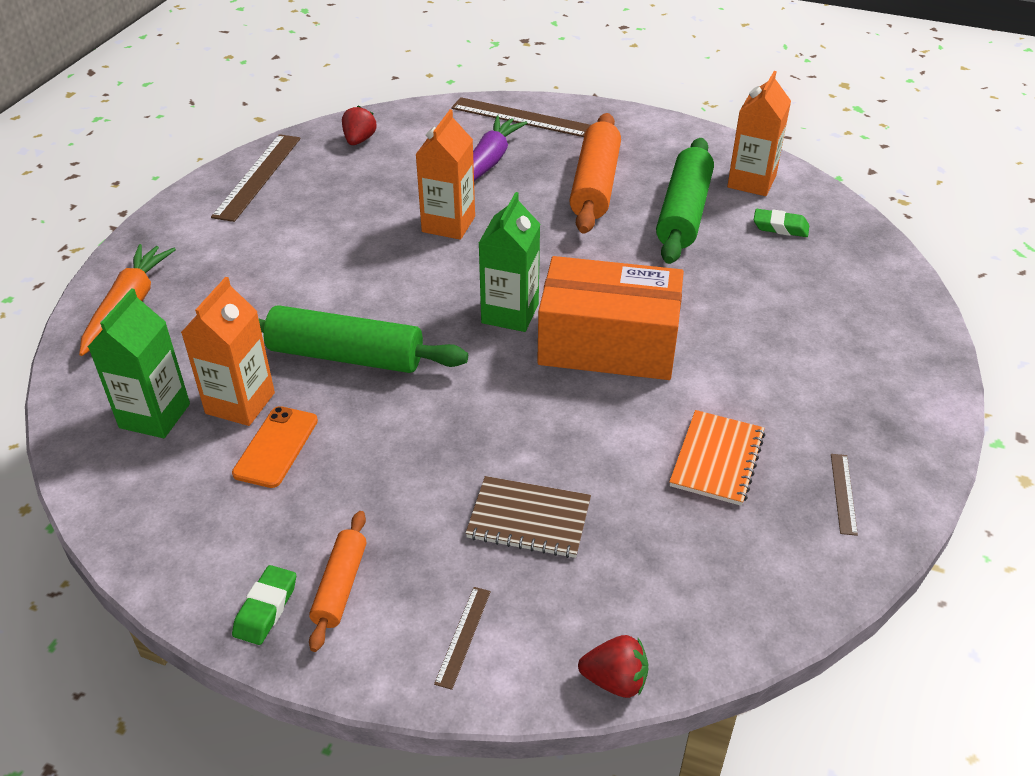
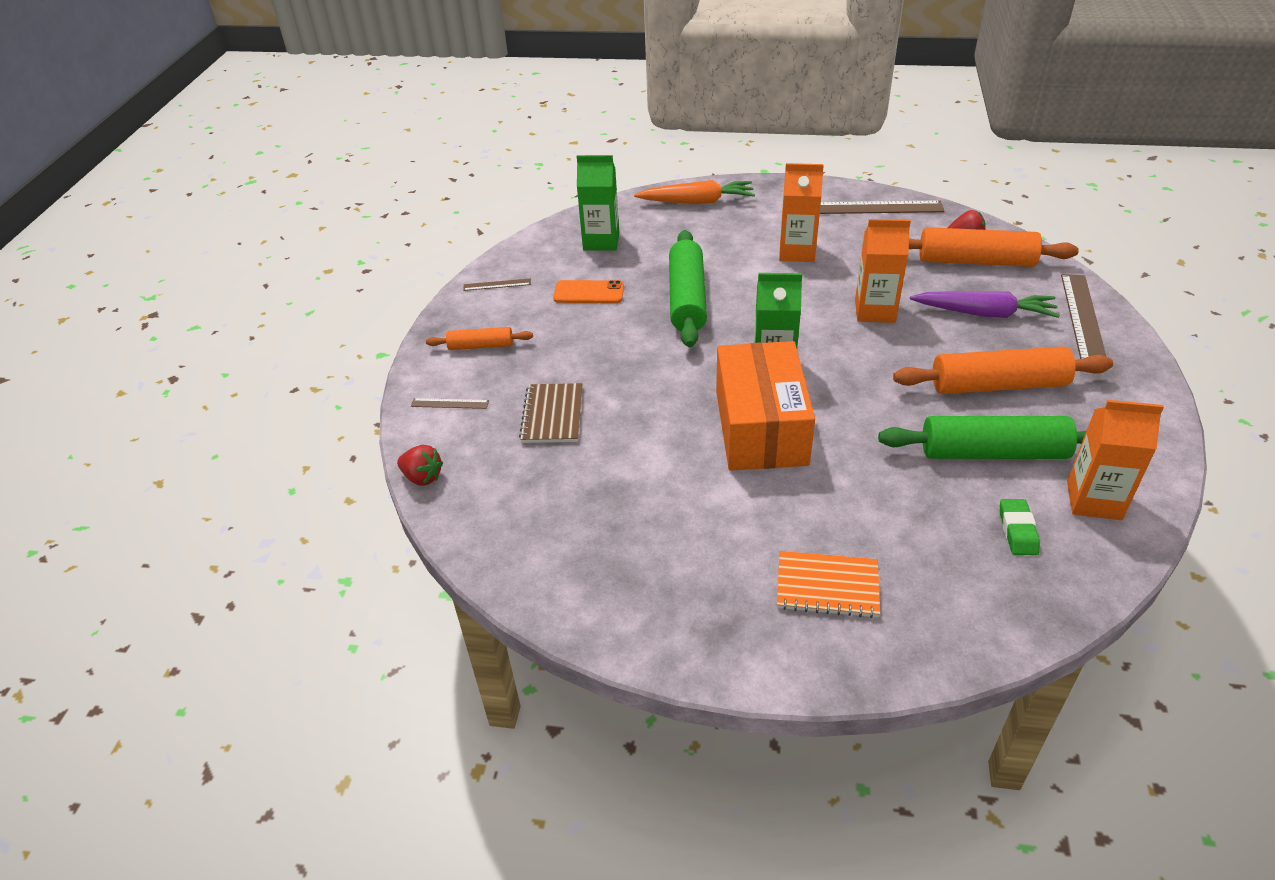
camera: 80 degrees right, 0 degrees up
orange carton [181,277,275,426] -> orange carton moved to [779,163,824,262]
green eraser [232,565,296,645] -> none
red strawberry [578,635,649,698] -> red strawberry turned 60 degrees counterclockwise [397,445,443,486]
orange notebook [669,410,765,506] -> orange notebook moved to [777,551,880,618]
brown ruler [831,454,858,536] -> brown ruler moved to [463,279,531,291]
none -> orange rolling pin [909,227,1079,267]

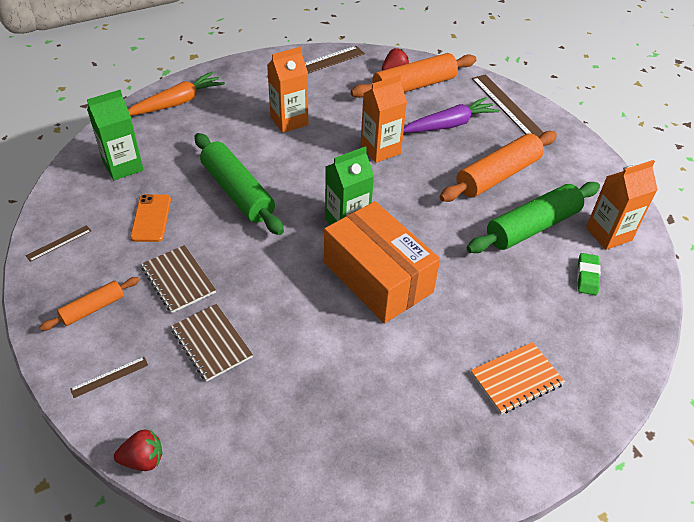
camera: 40 degrees left, 5 degrees up
orange phone [553,280,624,303] -> orange phone turned 60 degrees counterclockwise [130,194,171,242]
green eraser [1000,499,1040,555] -> green eraser turned 45 degrees clockwise [577,253,601,295]
none -> brown notebook [141,245,216,313]

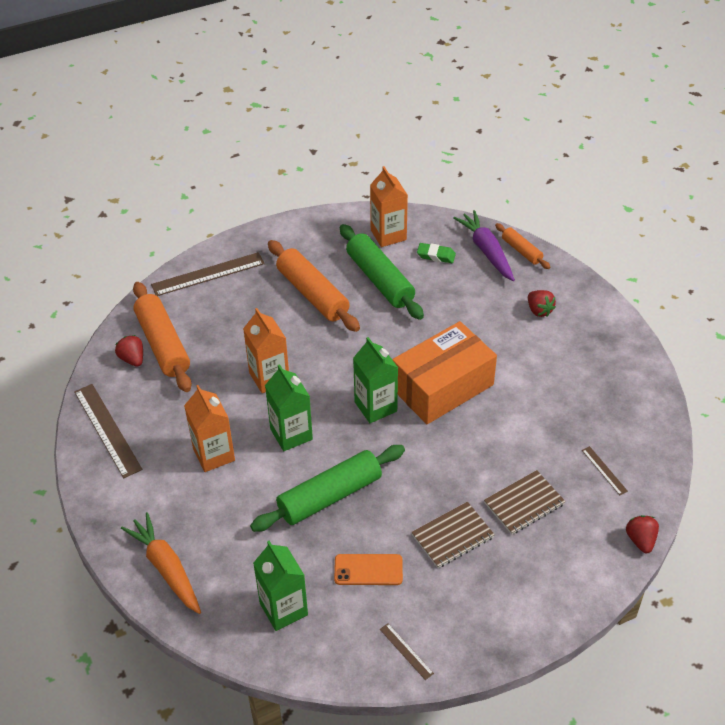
camera: 85 degrees left, 0 degrees up
orange rolling pin [40,277,139,331] -> orange rolling pin moved to [495,223,551,269]
brown ruler [70,357,148,398] -> brown ruler moved to [582,446,628,495]
purple carrot [403,97,500,133] -> purple carrot moved to [453,210,515,281]
orange notebook [471,342,565,414] -> red strawberry [528,290,556,317]
none -> green carton [265,364,313,451]

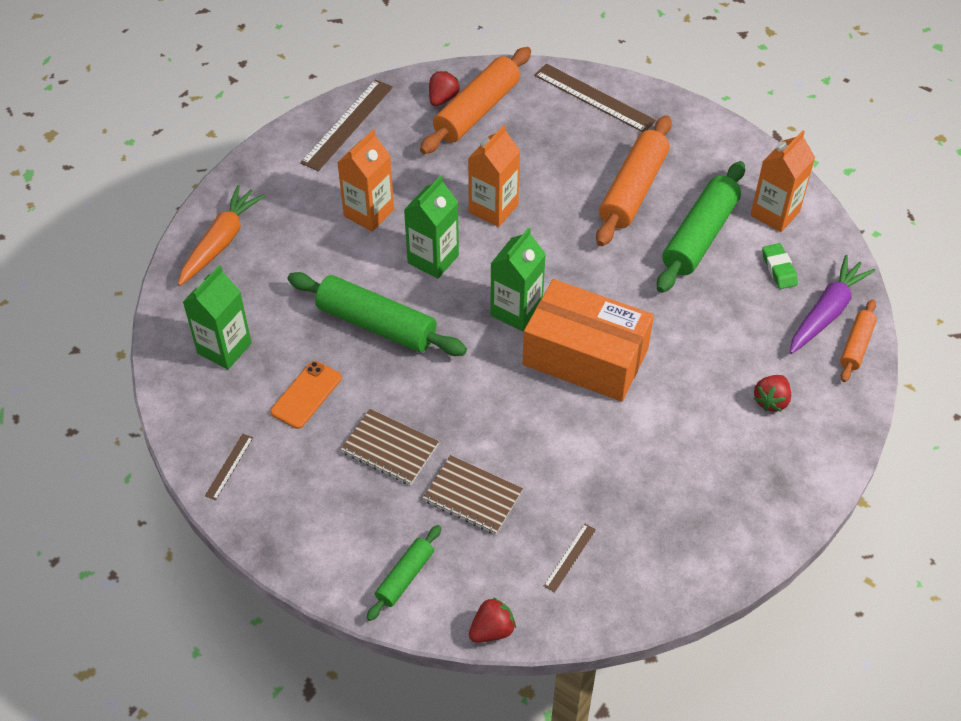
camera: 60 degrees right, 5 degrees up
orange phone [334,554,403,585] -> orange phone turned 60 degrees clockwise [270,361,342,429]
none -> green rolling pin [367,525,441,621]

